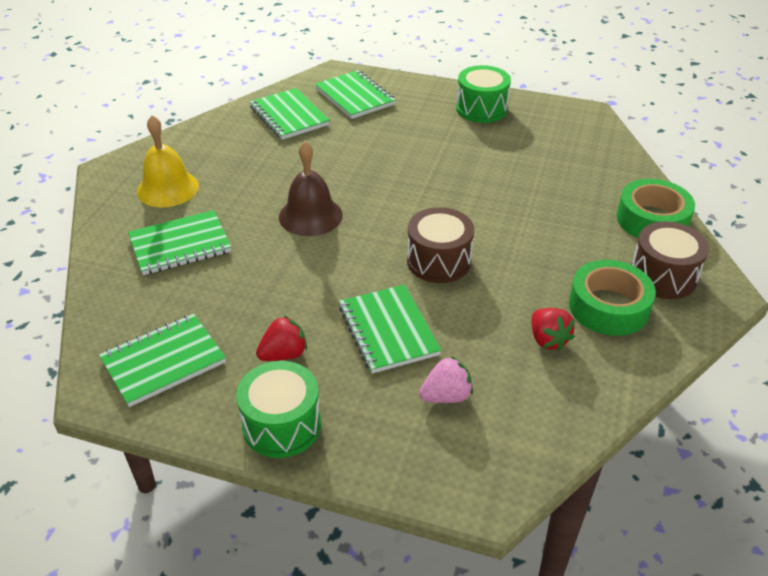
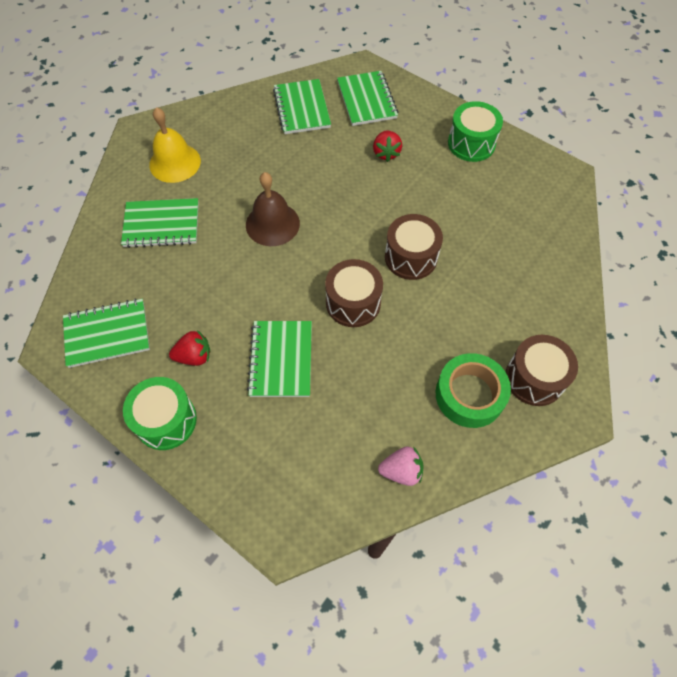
camera: 20 degrees right, 20 degrees up
pink strawberry [419,356,473,403] -> pink strawberry moved to [378,446,424,486]
red strawberry [531,308,575,351] -> red strawberry moved to [373,130,402,162]
green tape [616,179,695,238] -> none
none -> brown drum [385,214,443,280]

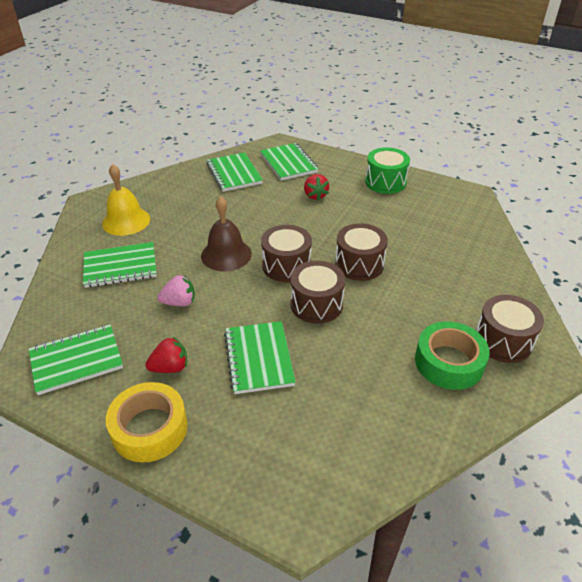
camera: 10 degrees left, 20 degrees down
green drum [123,377,197,450] -> yellow tape [106,382,188,463]
pink strawberry [378,446,424,486] -> pink strawberry moved to [157,275,195,306]
none -> brown drum [261,225,312,282]

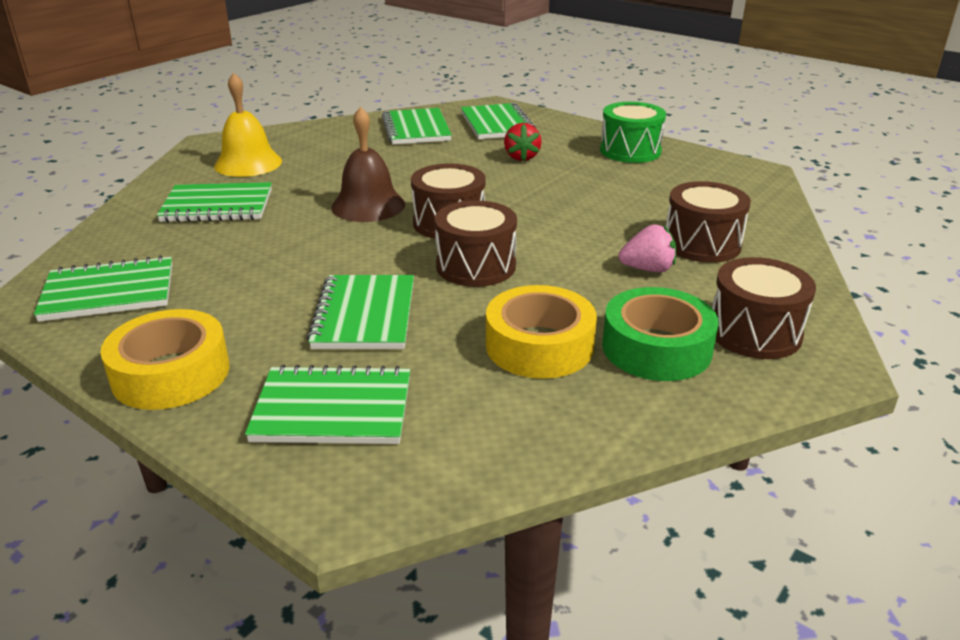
camera: 10 degrees right, 10 degrees down
red strawberry [145,337,187,373] -> none
pink strawberry [157,275,195,306] -> pink strawberry moved to [619,224,676,272]
brown drum [335,223,388,281] -> brown drum moved to [666,181,751,263]
none -> green notebook [245,365,410,444]
none -> yellow tape [486,285,597,379]

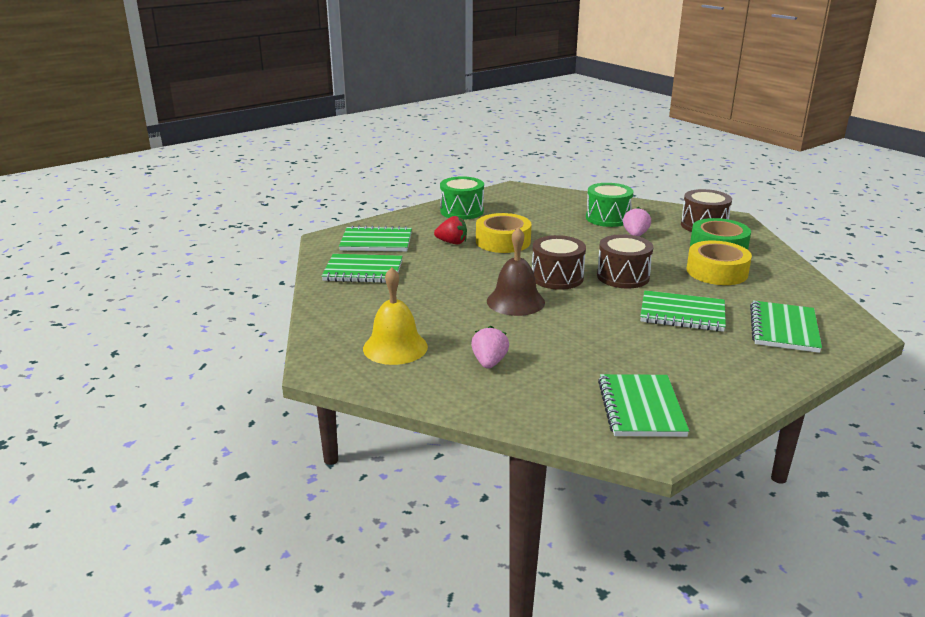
camera: 75 degrees left, 5 degrees down
yellow tape [100,309,230,410] -> yellow tape moved to [476,213,532,253]
green notebook [157,182,272,223] -> pink strawberry [471,326,509,369]
brown drum [666,181,751,263] -> green drum [586,183,633,227]

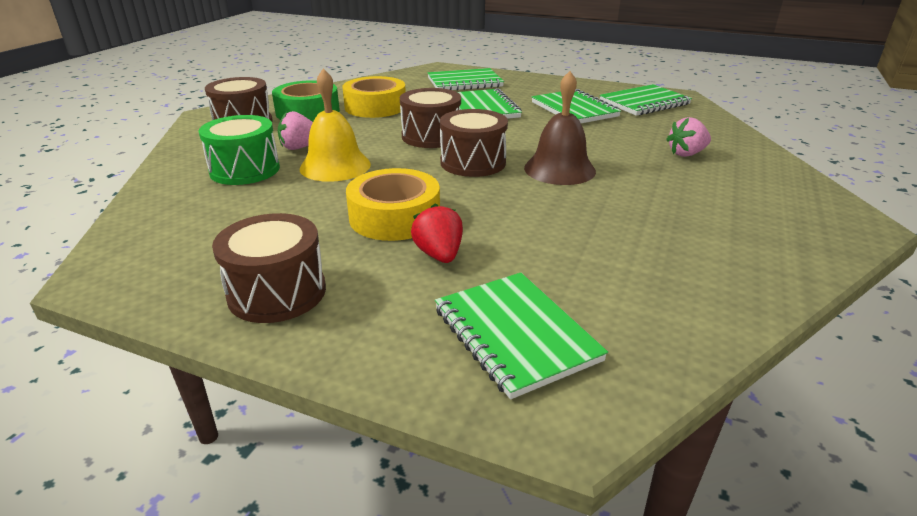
camera: 120 degrees left, 5 degrees up
green notebook [322,254,403,283] -> green notebook moved to [532,89,621,123]
yellow bell [363,267,428,365] -> yellow bell moved to [300,69,371,182]
green drum [440,176,484,220] -> brown drum [212,213,326,323]

